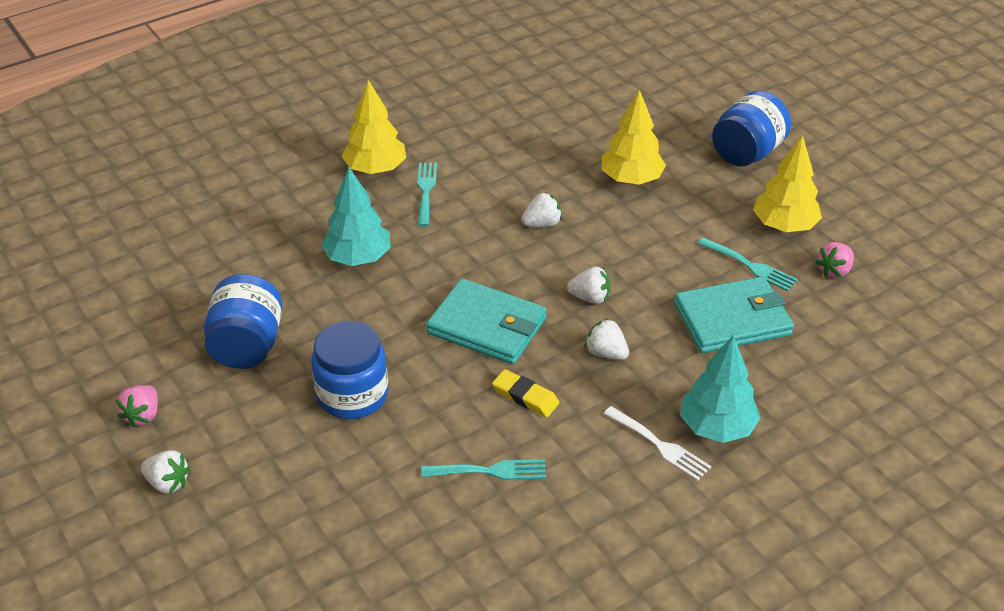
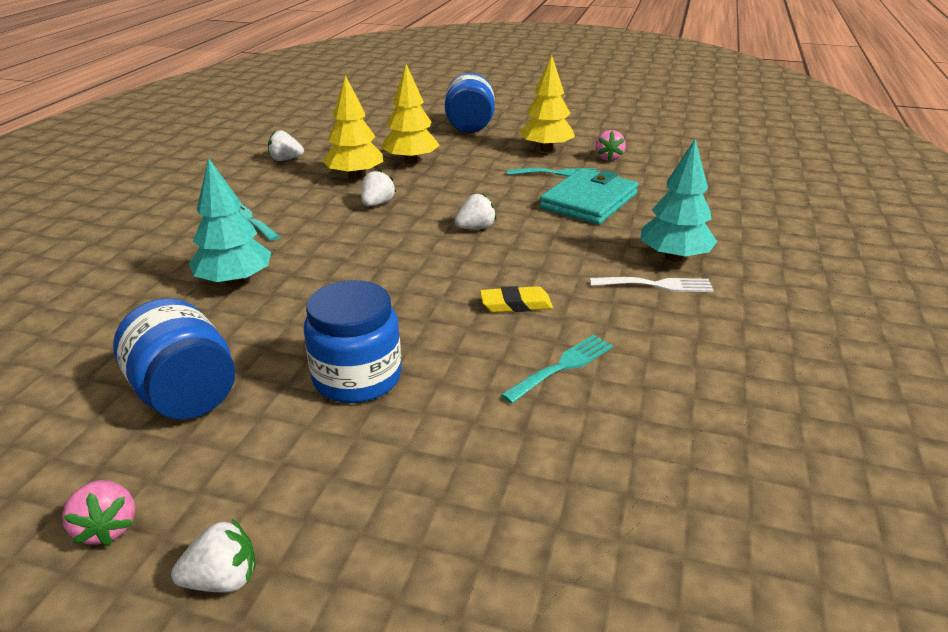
camera: 40 degrees left, 10 degrees down
yellow tree [342,80,406,174] -> yellow tree moved to [322,75,383,179]
turquoise wallet [426,278,547,364] -> none
white strawberry [585,318,629,360] -> white strawberry moved to [268,131,304,161]

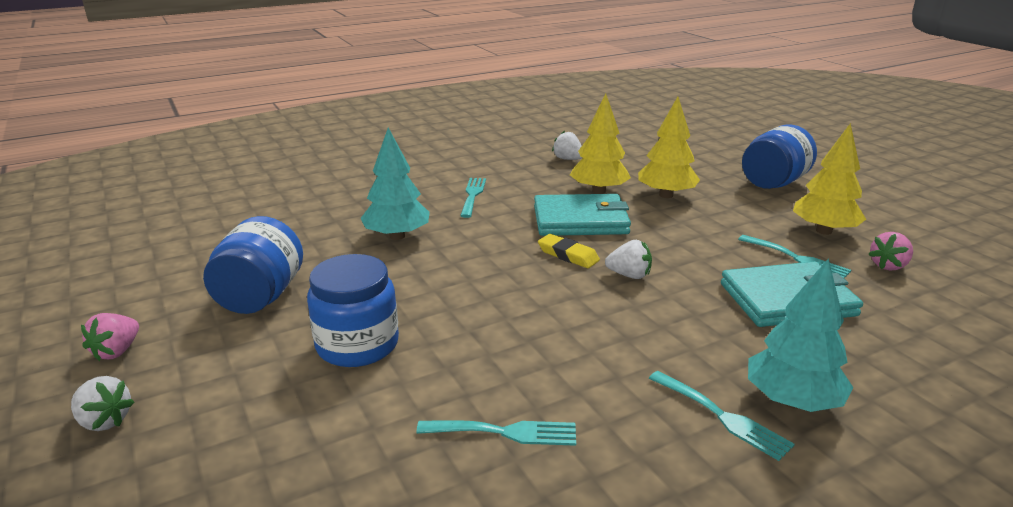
camera: 45 degrees right, 5 degrees down
white strawberry [361,169,396,206] -> turquoise wallet [534,194,631,236]
yellow eraser [480,286,553,312] -> yellow eraser moved to [538,234,600,268]
white fork [590,277,714,292] -> turquoise fork [649,371,795,461]

